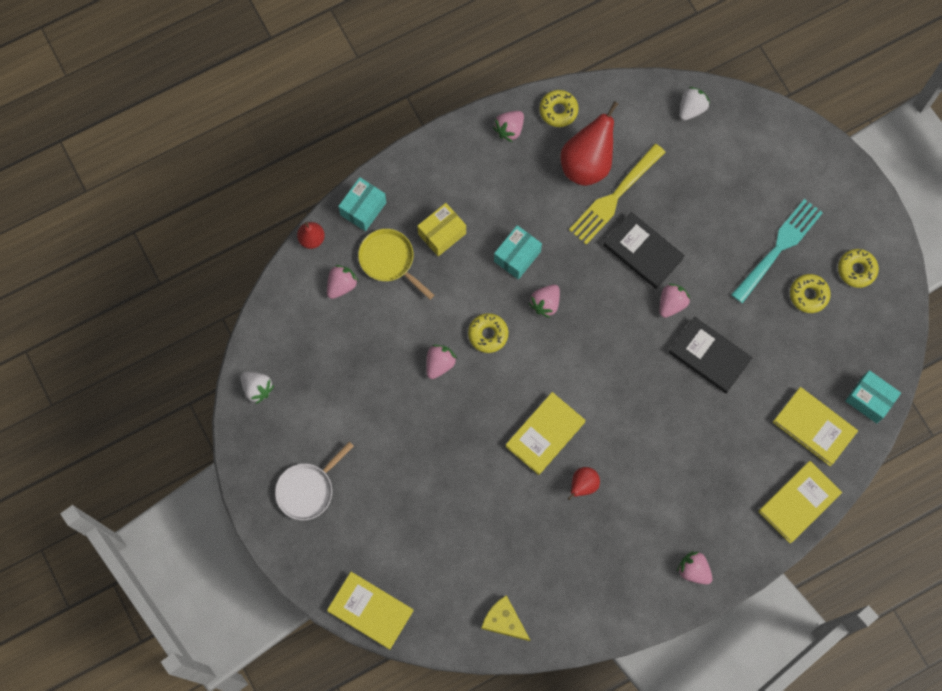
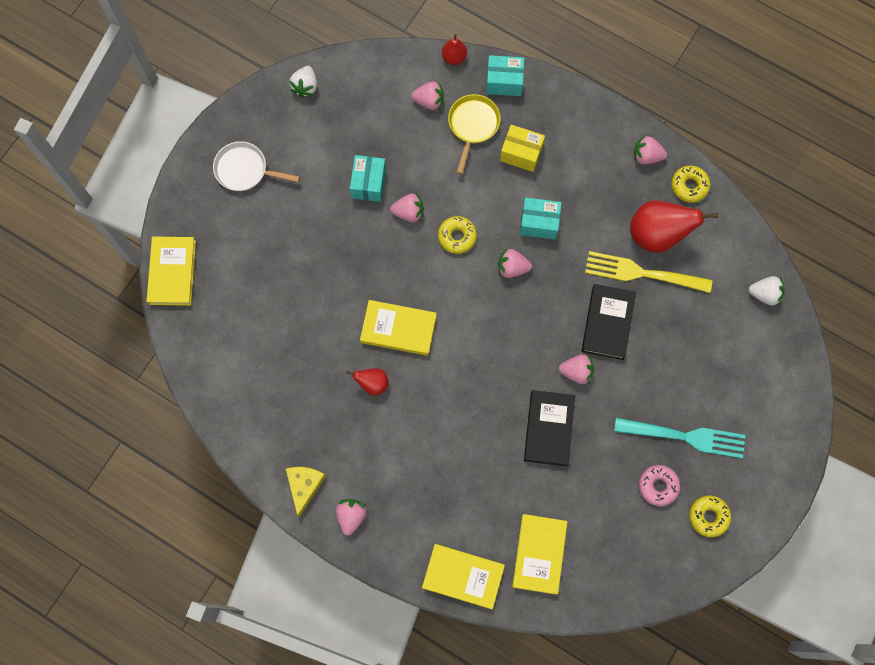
camera: 60 degrees right, 0 degrees up
yellow cheese [481,595,530,641] -> yellow cheese moved to [285,467,326,517]
yellow donut [790,274,831,313] -> pink donut [639,465,680,506]
turquoise box [845,370,901,423] -> turquoise box moved to [350,155,386,202]

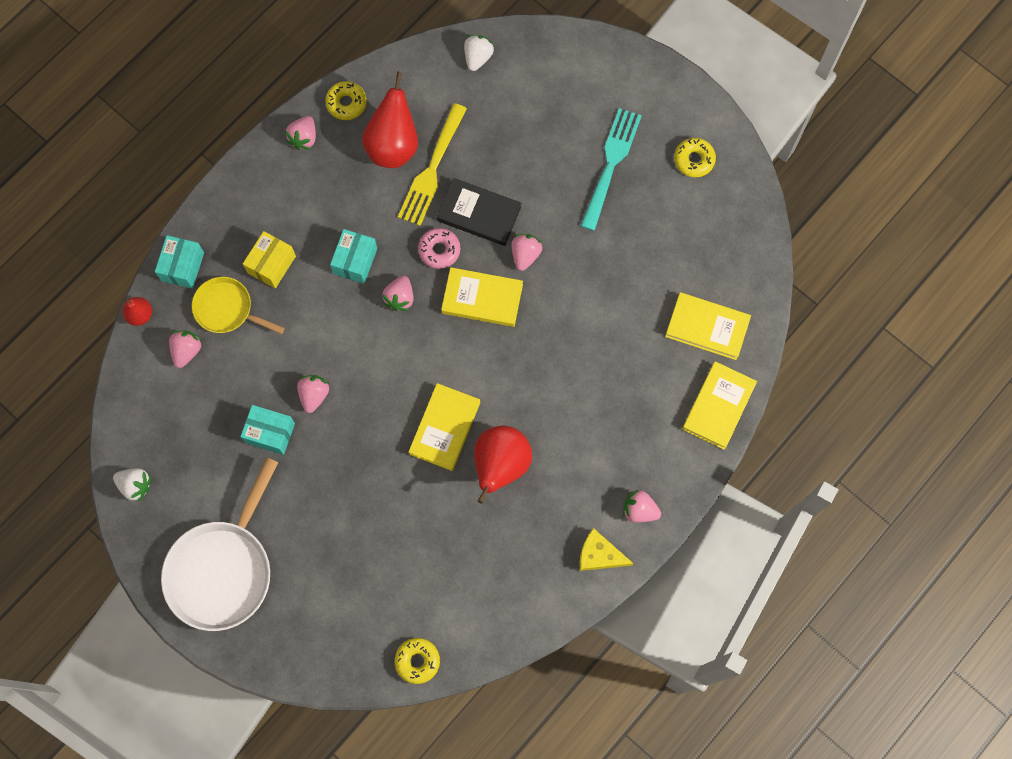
camera: 80 degrees left, 0 degrees up
yellow book [147,236,196,306] -> yellow book moved to [441,267,523,327]
white pan [213,141,300,191] -> white pan [161,457,279,631], size x1.75
red pear [346,368,389,396] -> red pear [474,426,532,504], size x1.94
yellow donut [438,216,477,254] -> yellow donut moved to [394,638,440,684]
black book [524,390,575,467] -> none
pink donut [639,465,680,506] -> pink donut moved to [418,228,460,269]

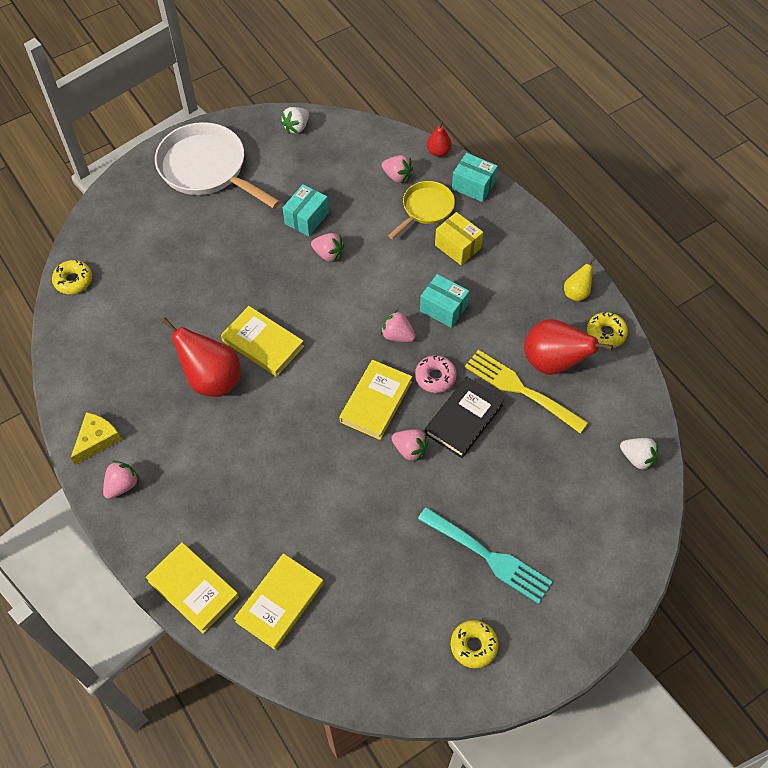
camera: 105 degrees right, 15 degrees down
pink strawberry [285,116,316,150] -> yellow pear [564,257,595,302]

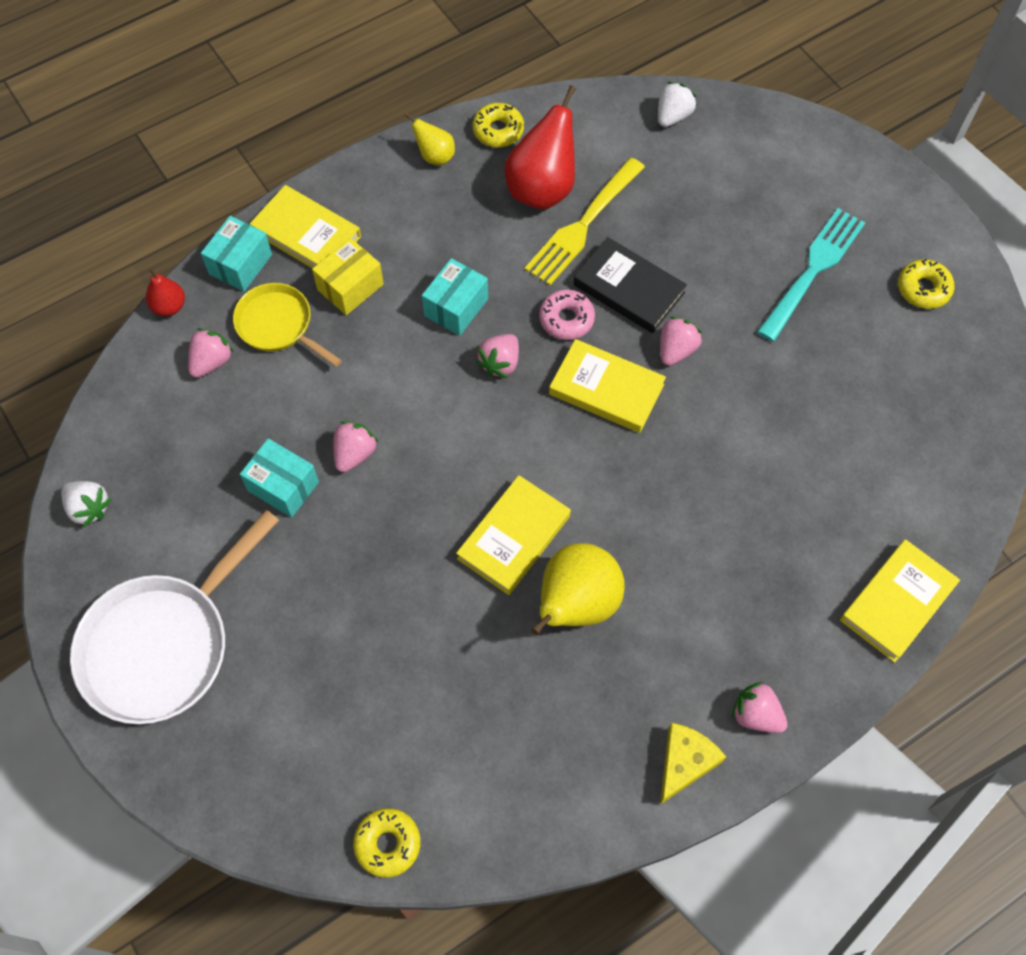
camera: 90 degrees left, 5 degrees up
yellow cheese [71,412,122,465] -> yellow cheese turned 90 degrees clockwise [660,723,726,804]
red pear [162,318,241,397] -> yellow pear [531,543,625,635]
yellow book [234,553,324,650] -> yellow book moved to [250,185,361,268]

